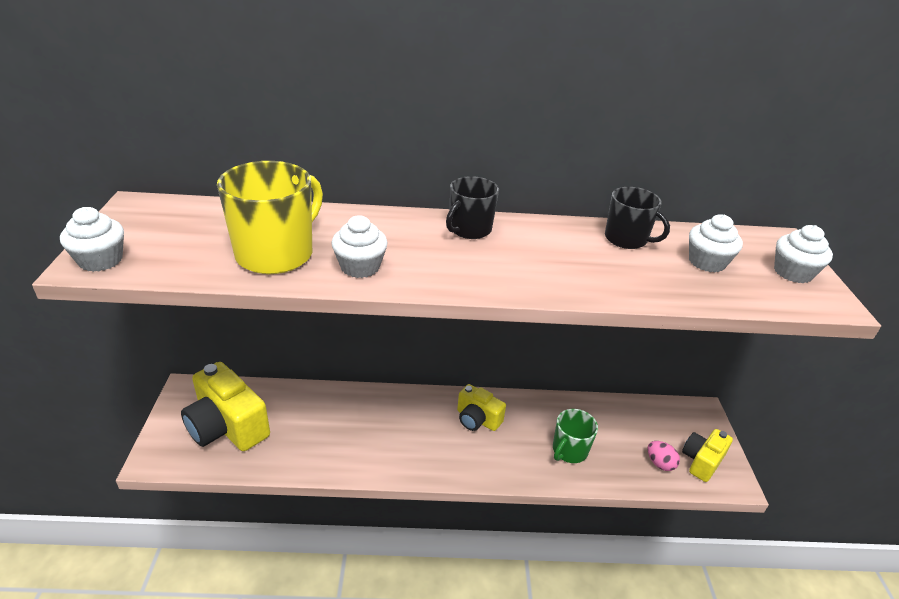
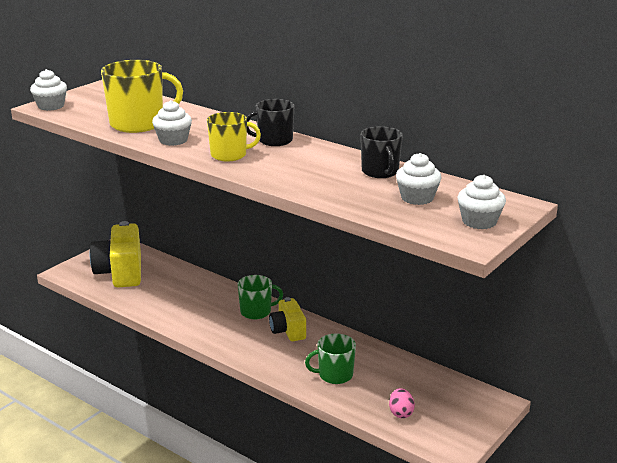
camera: 40 degrees right, 10 degrees down
yellow camera [682,429,733,482] -> none
none -> yellow mug [207,112,261,161]
none -> green mug [238,275,283,319]

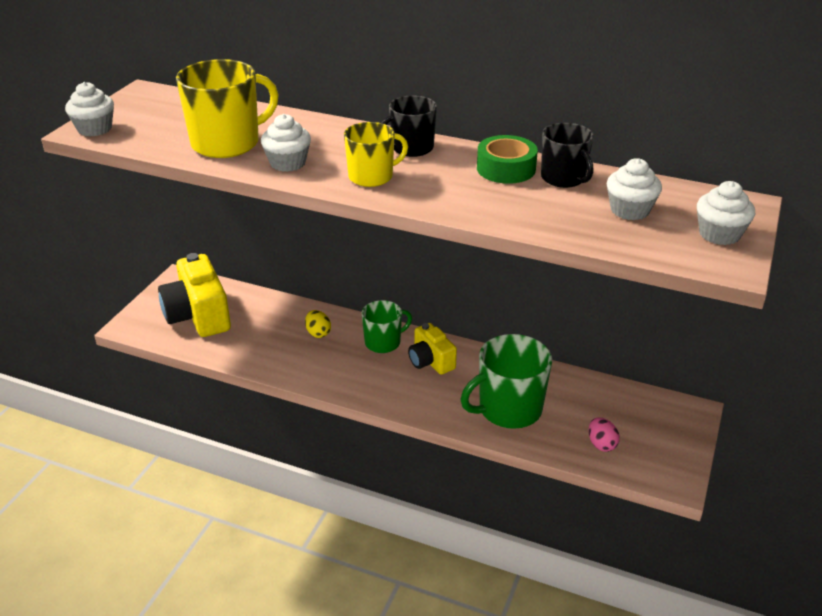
camera: 15 degrees left, 10 degrees up
green mug [305,333,356,384] -> green mug [460,334,552,429], size x1.61
none -> yellow egg [305,310,331,338]
none -> green tape [477,135,538,184]

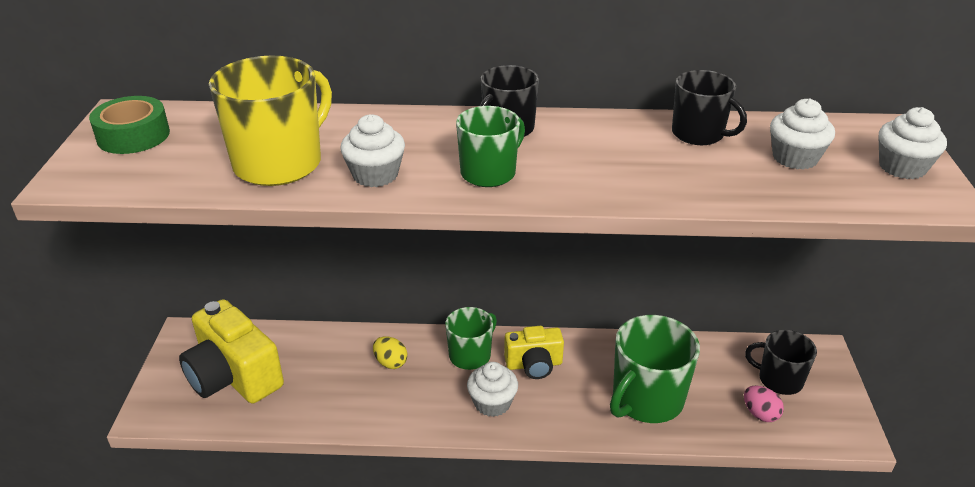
camera: 20 degrees left, 0 degrees up
white cupcake [65,82,114,136] -> white cupcake moved to [467,362,518,417]
yellow mug [344,122,408,187] -> green mug [456,106,525,187]
yellow camera [408,323,457,375] -> yellow camera turned 45 degrees counterclockwise [504,326,564,379]
green tape [477,135,538,184] -> green tape moved to [89,96,170,154]
none -> black mug [745,330,817,395]

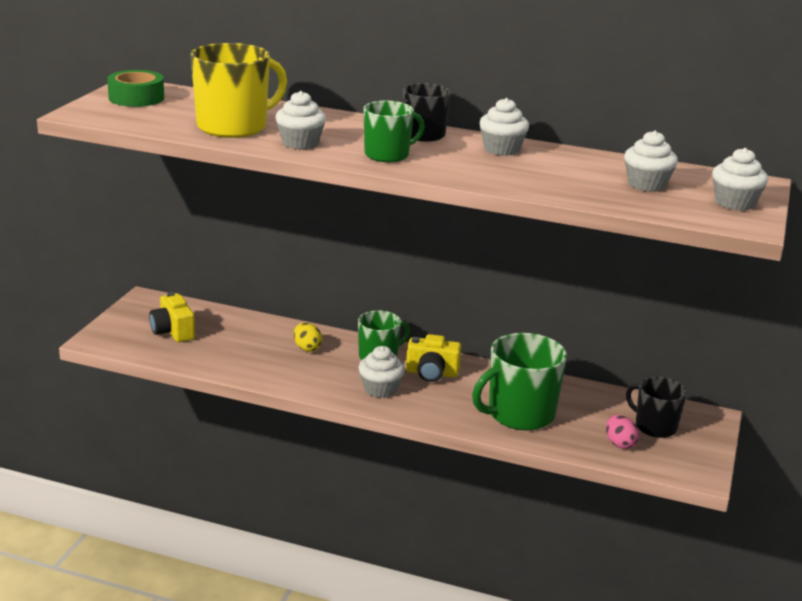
camera: 15 degrees right, 10 degrees down
yellow camera [179,299,284,404] -> yellow camera [149,292,195,342], size x0.58
black mug [672,70,747,145] -> none
none -> white cupcake [479,98,529,156]

